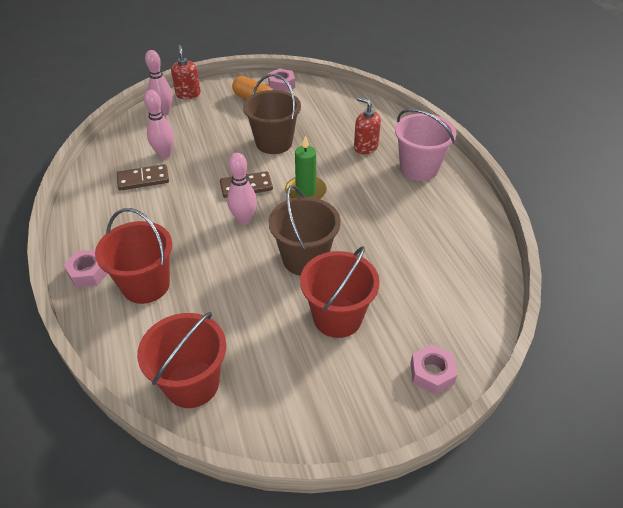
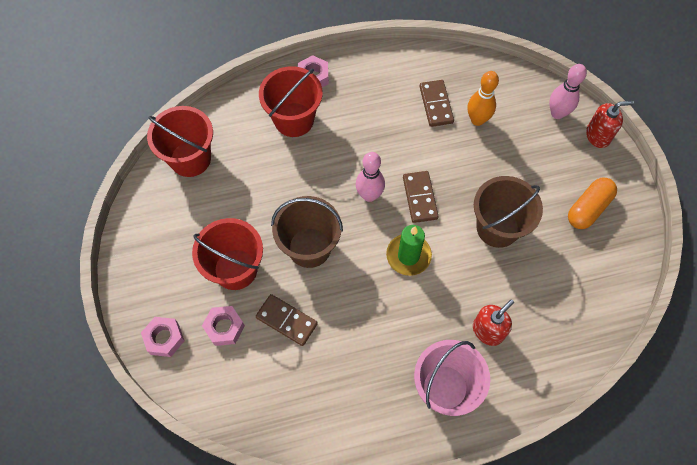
camera: 95 degrees right, 20 degrees up
pink bowling pin [144,90,174,158] -> orange bowling pin [467,71,499,126]
pink nut [268,68,295,92] -> pink nut moved to [202,306,245,346]
none -> brown domino [256,294,318,346]

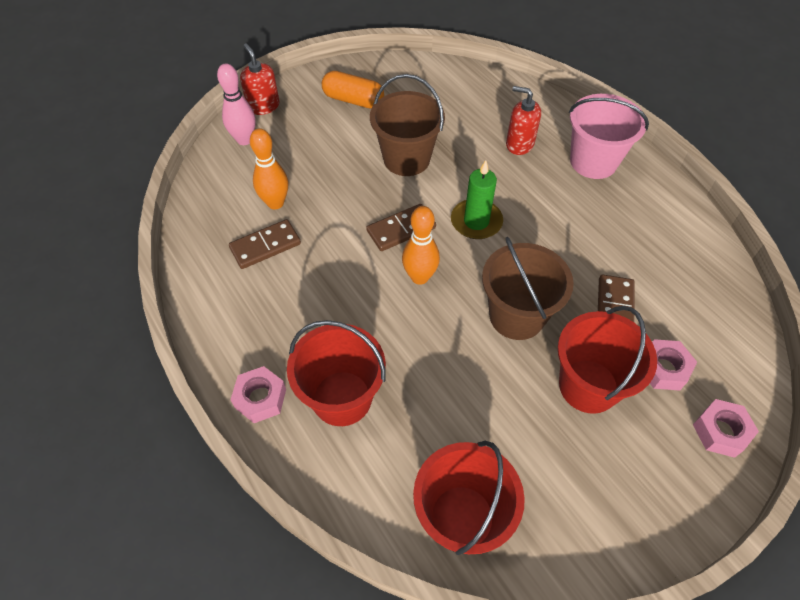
camera: 110 degrees left, 10 degrees down
pink bowling pin [356,152,385,202] -> orange bowling pin [402,206,440,285]

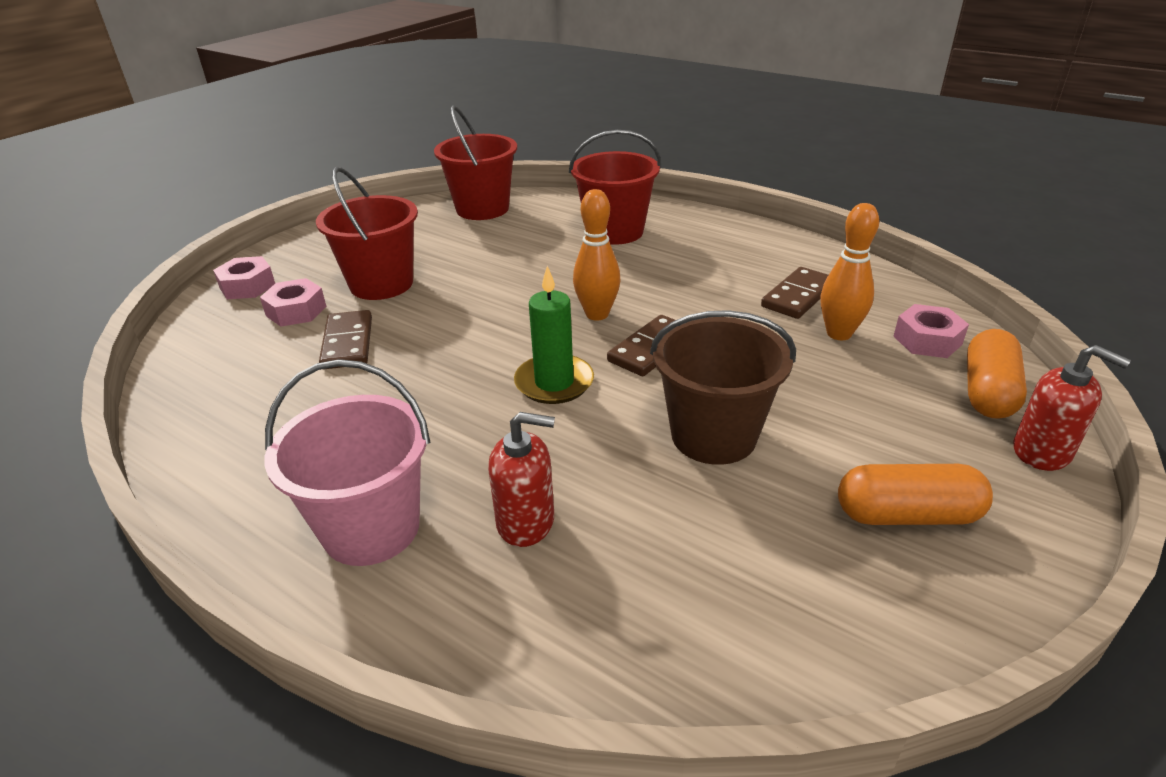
camera: 160 degrees right, 20 degrees down
pink bowling pin [217,63,256,145] -> orange capsule [967,329,1027,419]
pink nut [231,366,286,423] -> pink nut moved to [894,304,969,358]
brown bucket [482,237,574,340] -> none

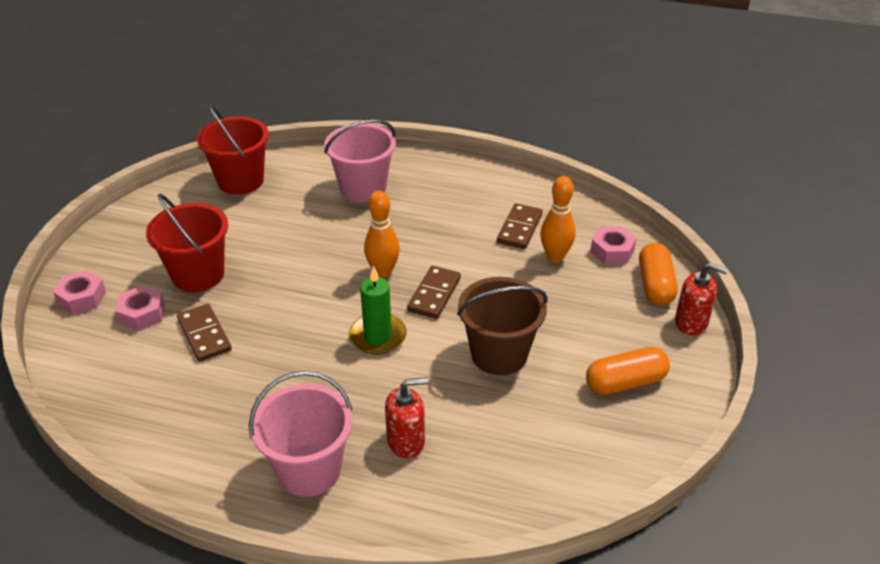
camera: 20 degrees left, 5 degrees up
red bucket [569,130,661,245] -> pink bucket [324,119,396,203]

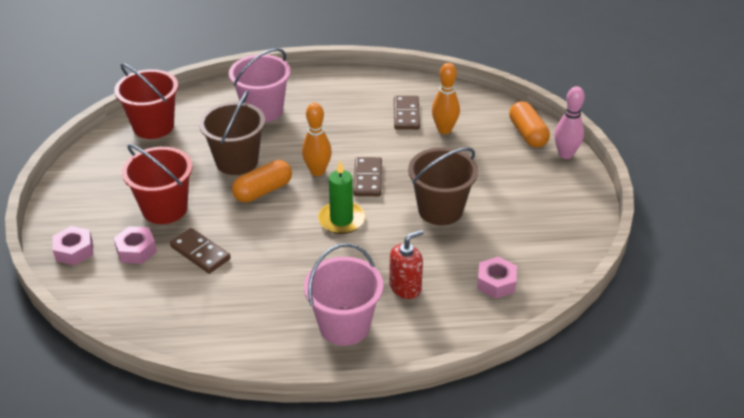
camera: 20 degrees left, 0 degrees up
orange capsule [586,347,670,395] -> orange capsule moved to [232,160,292,203]
pink nut [590,227,637,264] -> pink nut moved to [477,256,517,299]
red soap dispenser [675,263,728,335] -> pink bowling pin [554,86,585,159]
none -> brown bucket [199,91,265,175]

